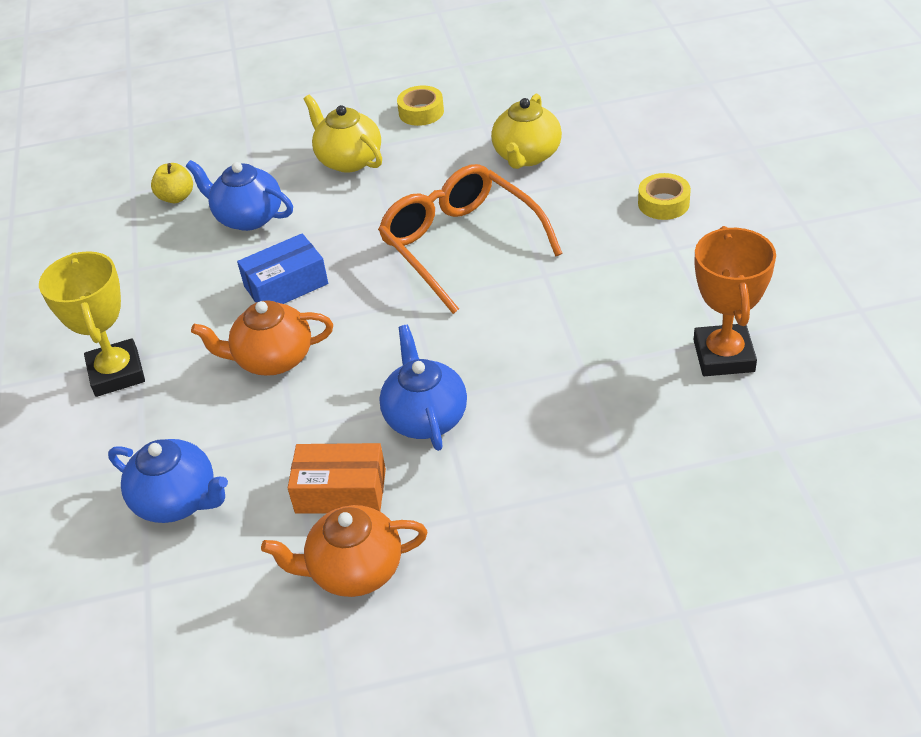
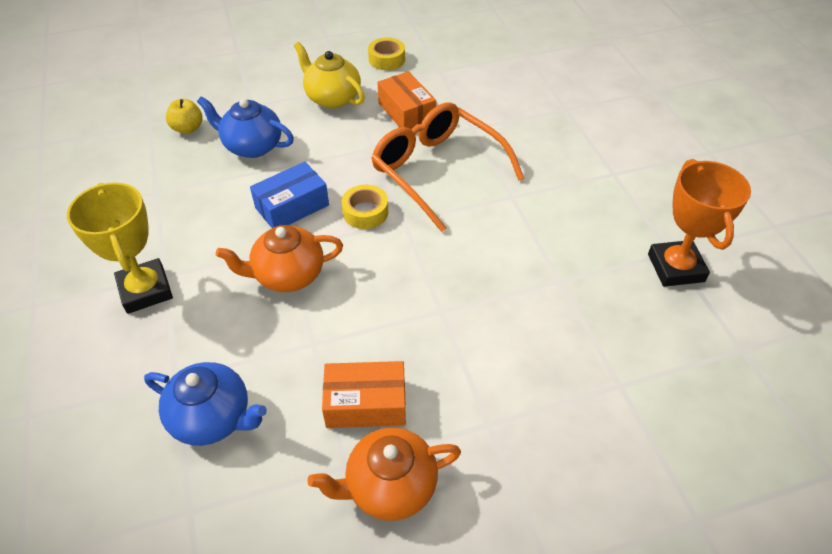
camera: 10 degrees left, 5 degrees up
blue teapot [380,325,467,451] -> none
yellow teapot [491,94,562,169] -> none
yellow tape [638,173,691,220] -> yellow tape moved to [342,185,388,229]
none -> orange box [378,71,436,129]

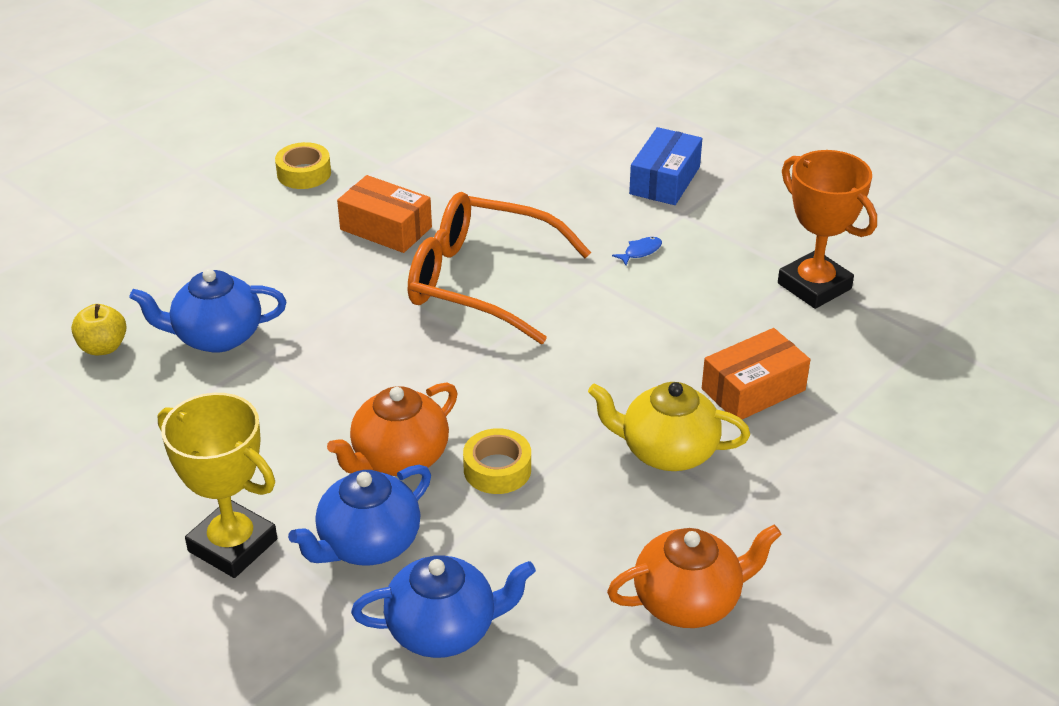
camera: 30 degrees left, 10 degrees down
blue box [250,162,329,228] -> blue box moved to [629,127,702,205]
yellow teapot [294,42,365,108] -> yellow teapot moved to [588,382,750,471]
orange teapot [307,427,461,521] -> orange teapot turned 150 degrees counterclockwise [607,525,782,628]
orange box [322,361,406,428] -> orange box moved to [702,328,811,419]
yellow tape [342,185,388,229] -> yellow tape moved to [463,428,531,494]
none -> blue teapot [288,465,431,565]
none -> blue fish [612,237,662,265]

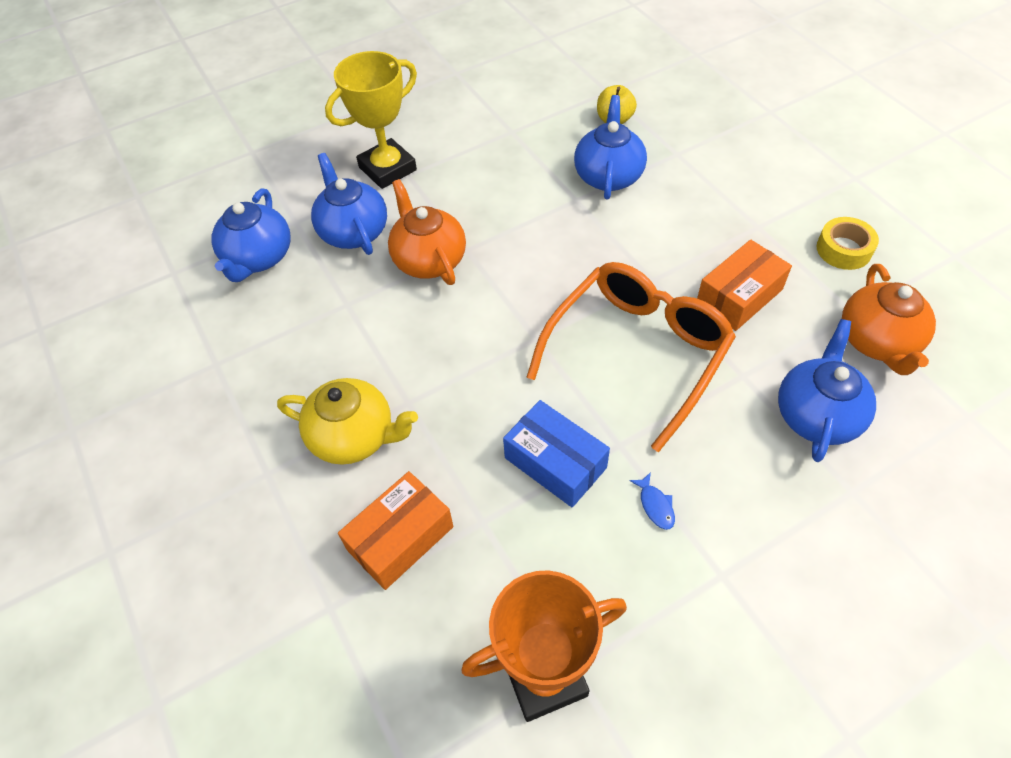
camera: 110 degrees right, 15 degrees up
yellow tape [463,428,531,494] -> none
yellow teapot [588,382,750,471] -> yellow teapot turned 75 degrees clockwise [277,378,418,465]
orange teapot [607,525,782,628] -> orange teapot moved to [842,264,936,375]
blue box [629,127,702,205] -> blue box moved to [503,400,610,508]
orange box [702,328,811,419] -> orange box turned 60 degrees clockwise [338,471,454,590]
none -> blue teapot [778,319,876,462]

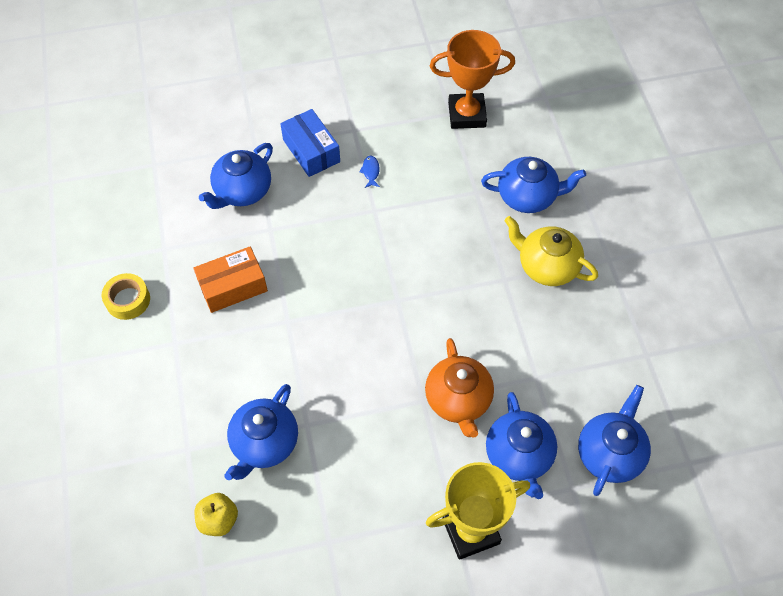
camera: 165 degrees left, 5 degrees up
orange box [338,471,454,590] -> blue teapot [481,157,586,213]
blue box [503,400,610,508] -> blue box moved to [280,109,340,177]
orange glasses [527,262,736,452] -> none
orange teapot [842,264,936,375] -> none

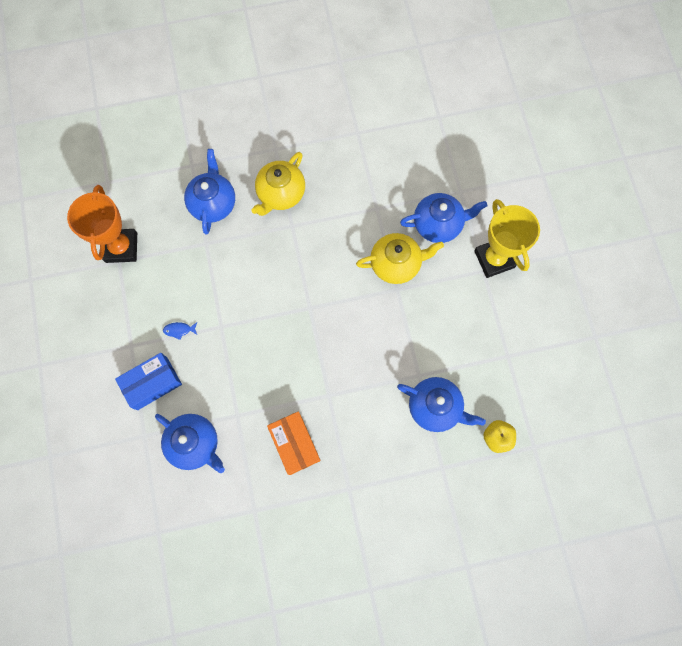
camera: 90 degrees left, 15 degrees up
yellow tape [102,273,150,320] -> none
orange teapot [425,338,494,438] -> yellow teapot [356,233,444,284]
blue teapot [578,385,651,496] -> none

